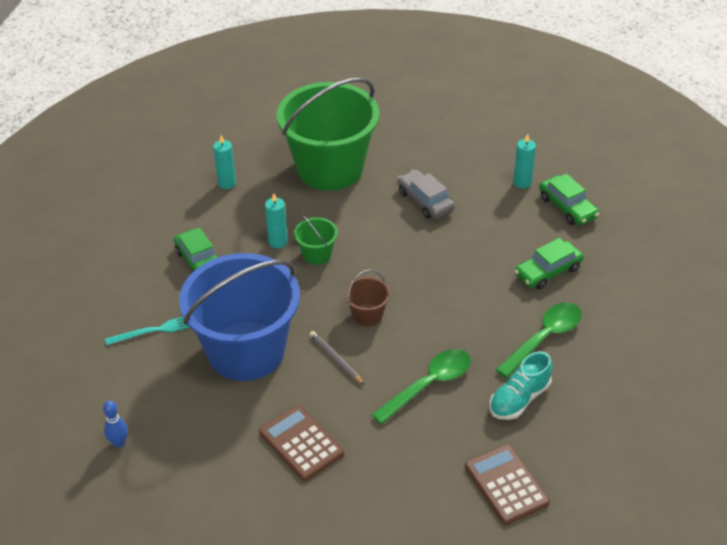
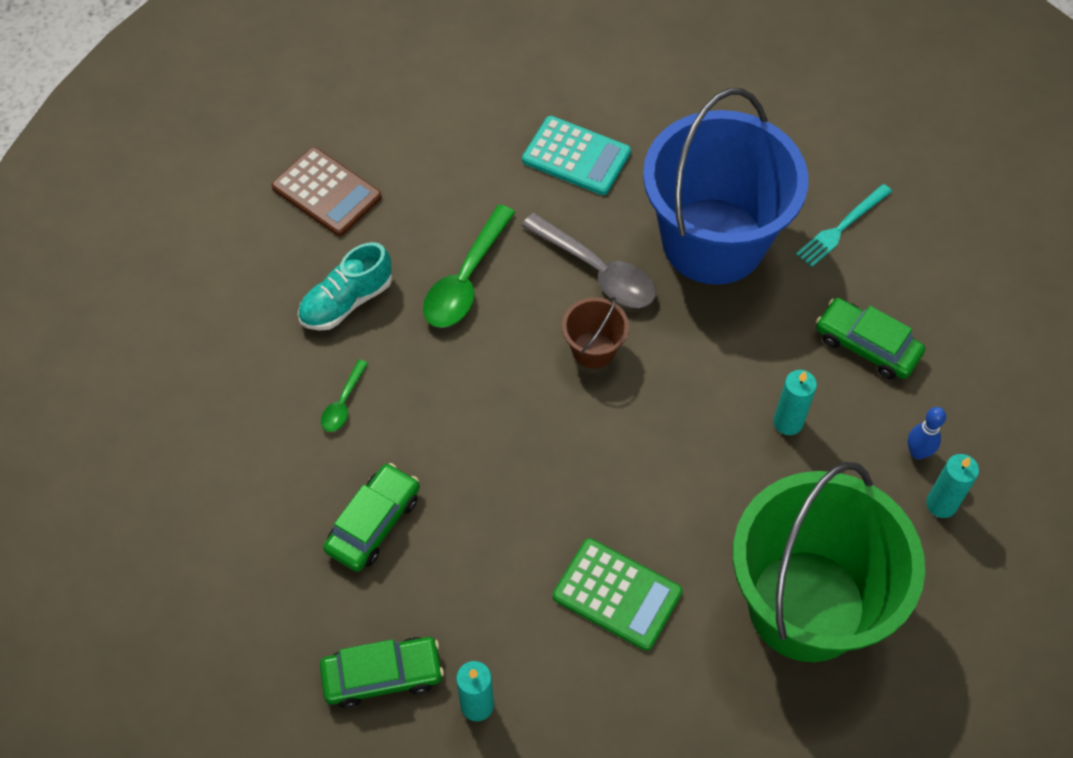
camera: 155 degrees right, 15 degrees up
blue bowling pin [103,401,128,447] -> blue bowling pin moved to [908,407,946,459]
brown calculator [259,405,344,481] -> turquoise calculator [522,116,631,195]
green bucket [294,215,338,265] -> none
grey pencil [309,331,364,385] -> grey spoon [521,213,656,308]
grey car [397,170,455,219] -> green calculator [553,538,682,651]
turquoise shoe [489,351,552,420] -> turquoise shoe turned 150 degrees counterclockwise [298,242,392,331]
green spoon [495,302,582,378] -> green spoon [321,360,368,432], size x0.52
green car [539,174,599,225] -> green car turned 135 degrees clockwise [320,637,444,708]

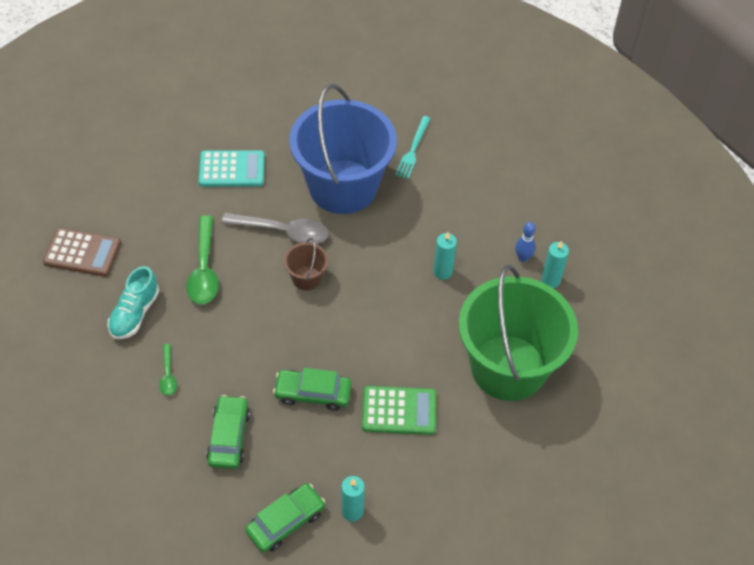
camera: 30 degrees left, 5 degrees down
green car [816,298,925,380] -> green car moved to [273,368,352,411]

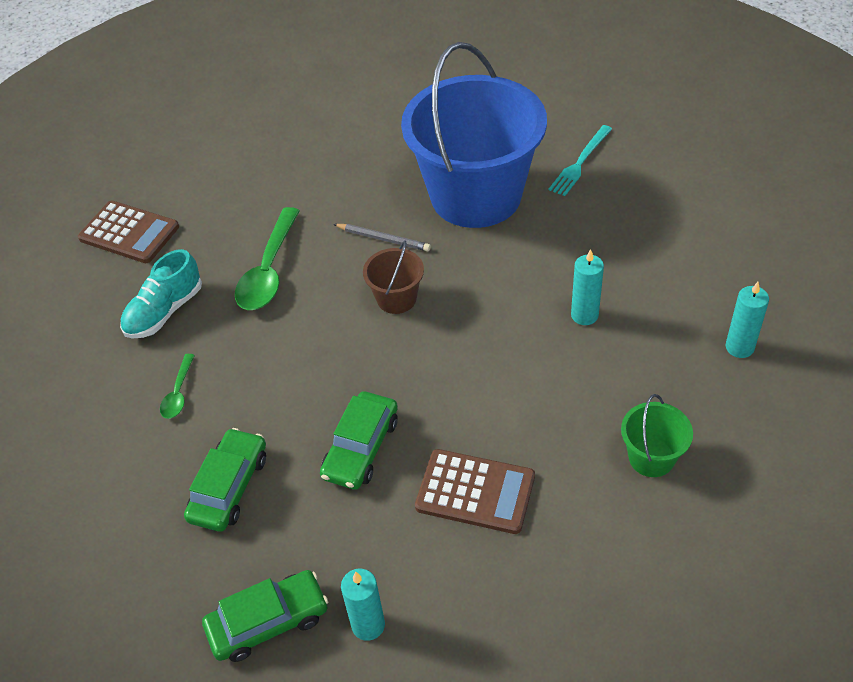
camera: 20 degrees right, 5 degrees down
turquoise calculator [199,150,265,187] -> none
grey spoon [221,213,328,244] -> grey pencil [333,224,431,251]
green car [273,368,352,411] -> green car turned 90 degrees counterclockwise [320,391,398,490]
green calculator [362,386,436,435] -> brown calculator [415,449,535,534]
green bucket [459,265,578,401] -> green bucket [621,394,693,477], size x0.41
blue bowling pin [515,222,536,262] -> none

